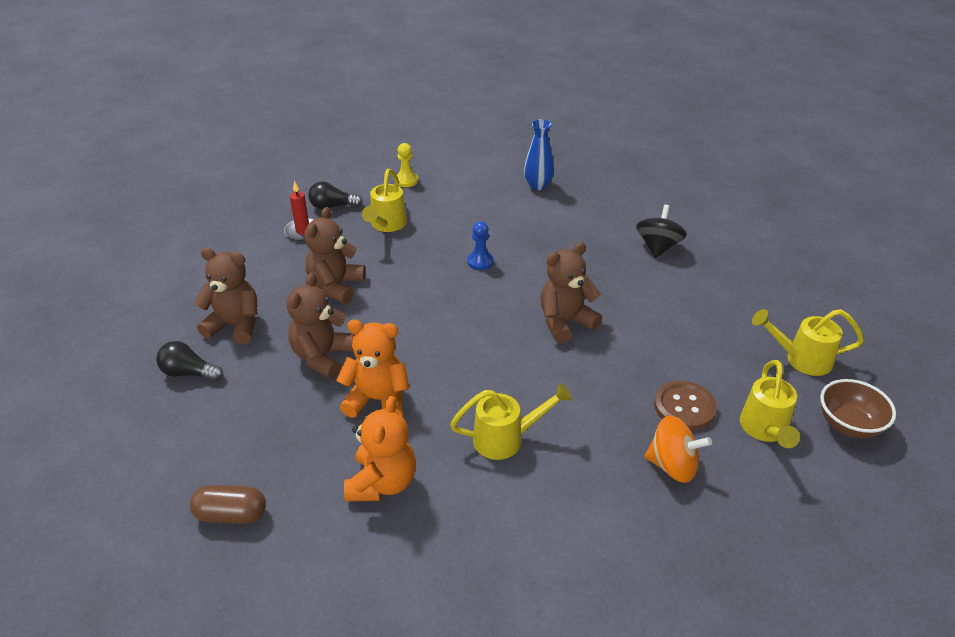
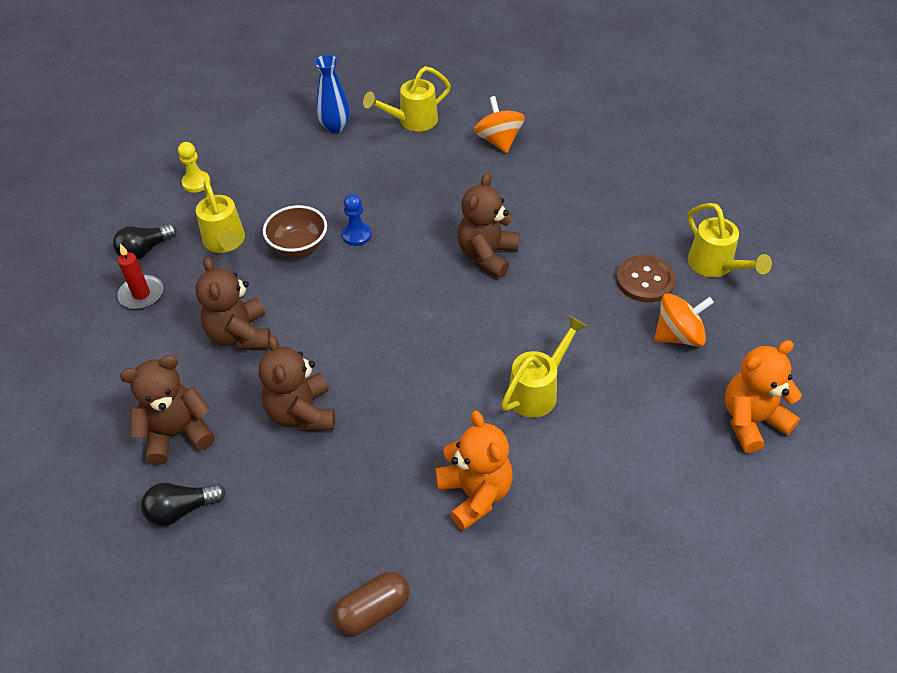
camera: 35 degrees left, 10 degrees up
orange teddy bear [336,320,410,418] -> orange teddy bear moved to [725,340,802,453]
black spinning top [636,205,687,258] -> orange spinning top [474,96,525,153]
yellow watering can [752,309,864,376] -> yellow watering can moved to [363,66,451,132]
brown bowl [820,379,896,438] -> brown bowl moved to [263,205,327,257]

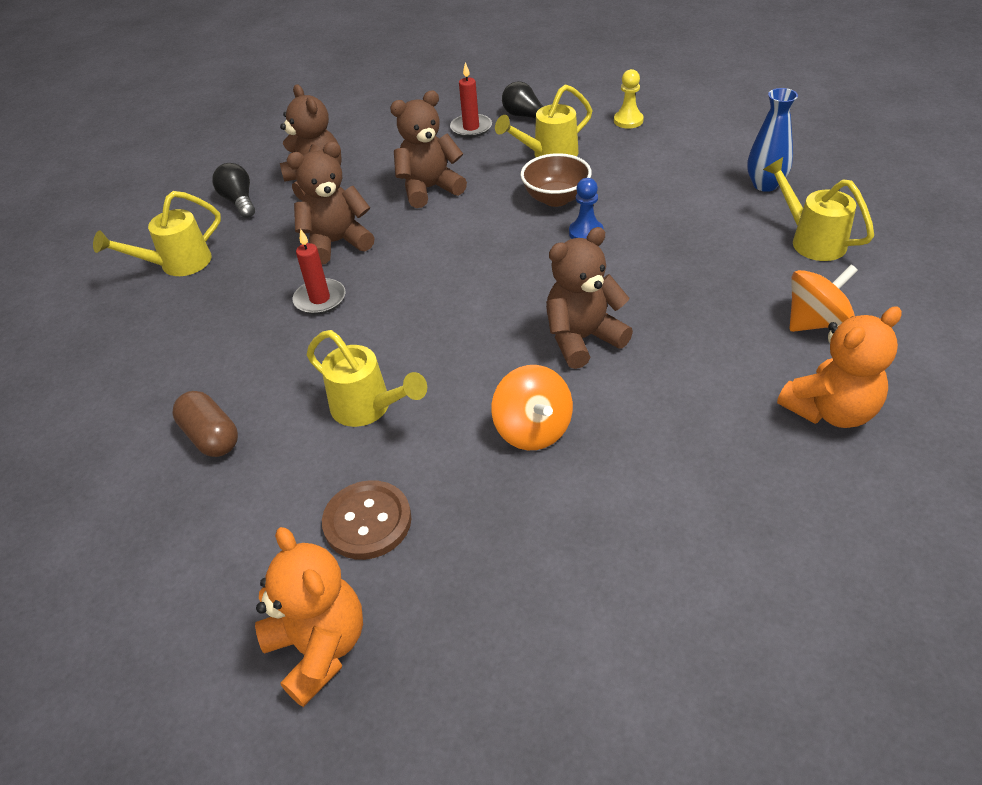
camera: 85 degrees right, 5 degrees down
brown capsule [333,572,410,635] -> brown capsule moved to [172,391,238,457]
orange teddy bear [435,411,513,531] -> orange teddy bear moved to [777,306,902,428]
brown teddy bear [458,173,519,278] -> brown teddy bear turned 45 degrees counterclockwise [546,227,633,369]
brown button [616,255,676,303] -> brown button moved to [322,480,412,560]
orange spinning top [654,293,714,347] -> orange spinning top moved to [492,365,573,450]
yellow watering can [688,203,772,277] -> yellow watering can moved to [93,191,221,276]
none -> red candle [293,228,346,315]

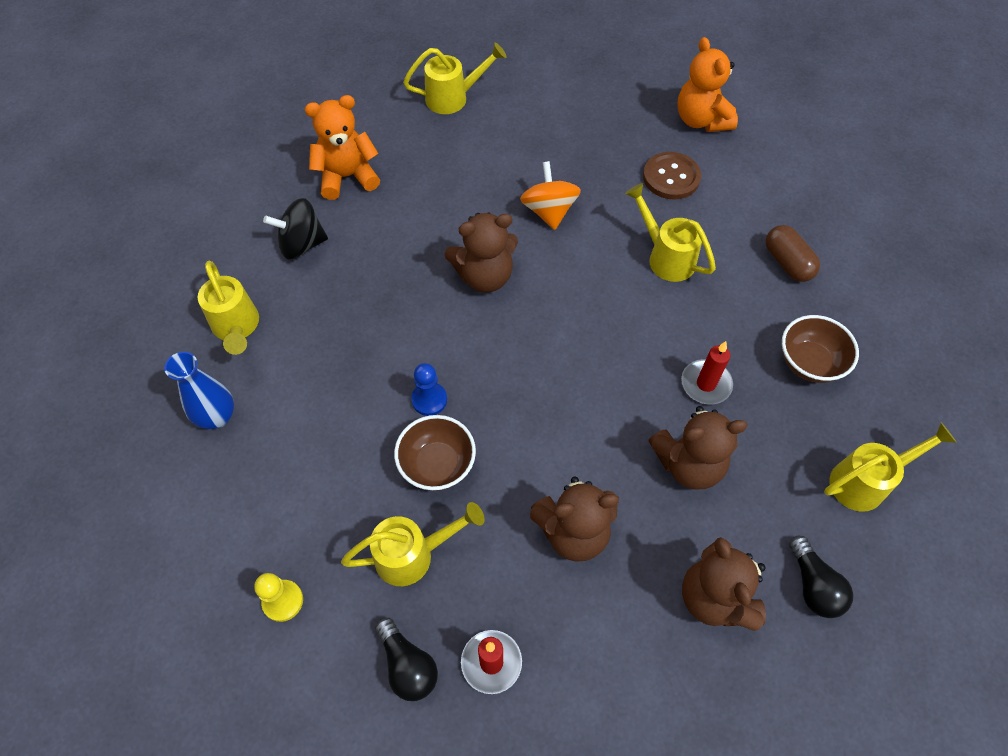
camera: 170 degrees left, 15 degrees up
orange spinning top [790,265,858,332] -> black spinning top [263,198,328,259]
none -> yellow watering can [403,42,507,114]
none -> brown bowl [782,315,859,383]

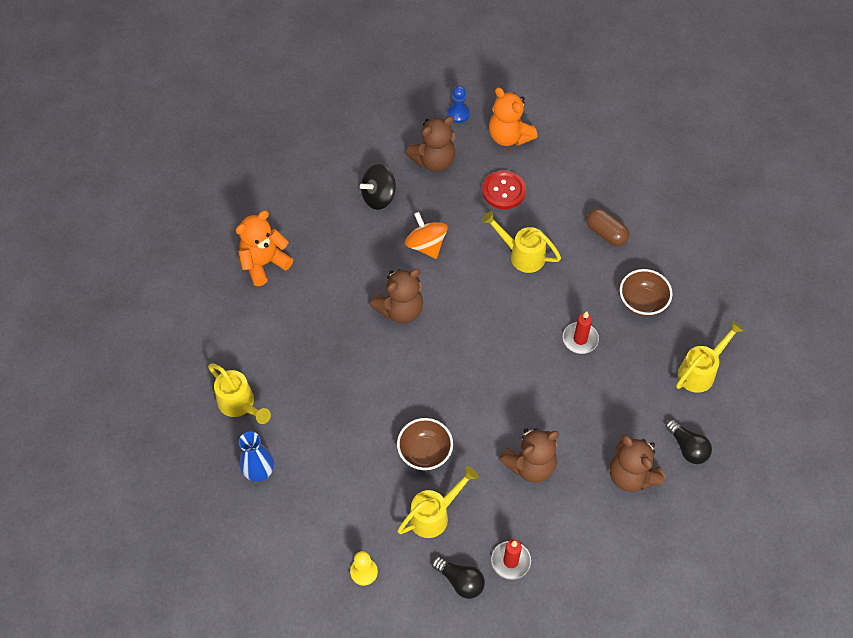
camera: 20 degrees left, 0 degrees up
black spinning top [263,198,328,259] -> black spinning top moved to [360,164,396,210]
yellow watering can [403,42,507,114] -> none
blue pawn [411,363,447,416] -> blue pawn moved to [447,86,470,123]
brown button [643,152,701,199] -> red button [482,170,526,209]
brown teddy bear [648,406,748,489] -> brown teddy bear moved to [406,116,455,172]

